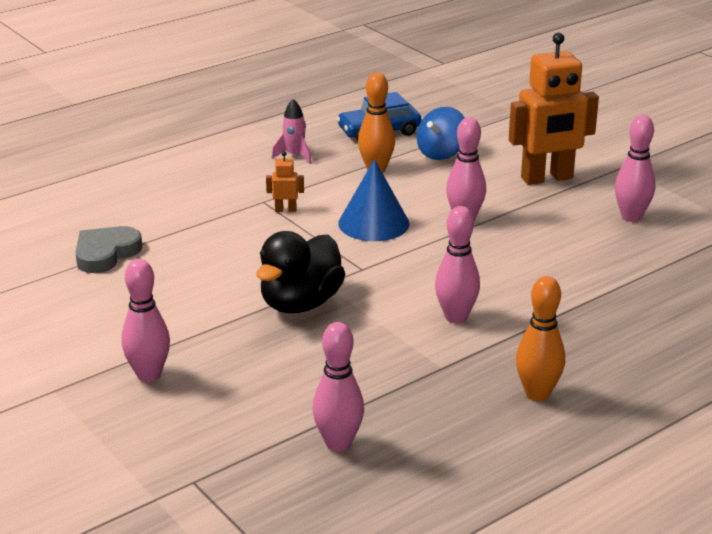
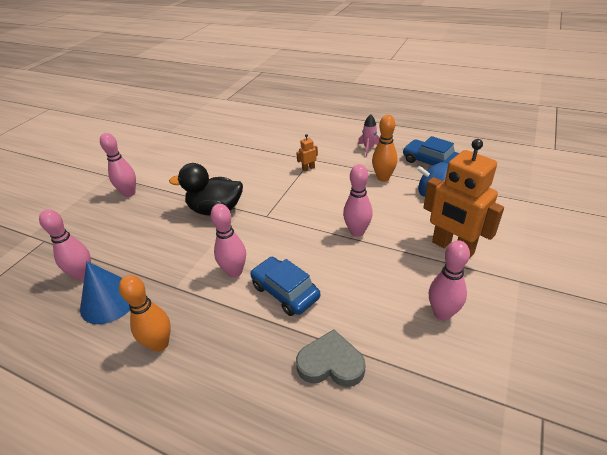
camera: 65 degrees right, 10 degrees up
grey heart [75,226,142,273] -> grey heart moved to [296,329,366,387]
orange robot [266,151,304,212] -> orange robot turned 90 degrees counterclockwise [296,134,318,172]
blue cone [338,159,410,241] -> blue cone moved to [80,261,130,324]
none -> blue car [250,257,320,316]

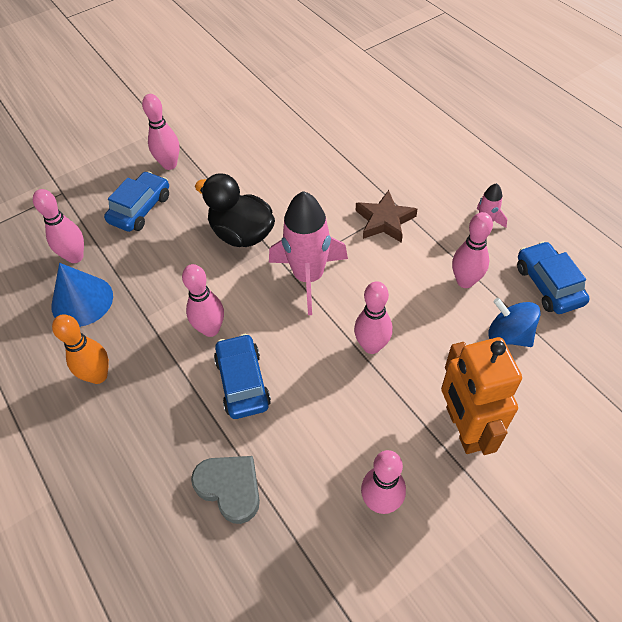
camera: 30 degrees right, 15 degrees up
orange robot [296,134,318,172] -> brown star [356,190,417,243]
orange bowling pin [372,115,397,182] -> pink bowling pin [452,212,493,288]
none -> blue car [104,171,169,232]
none -> pink rocket [269,191,348,315]

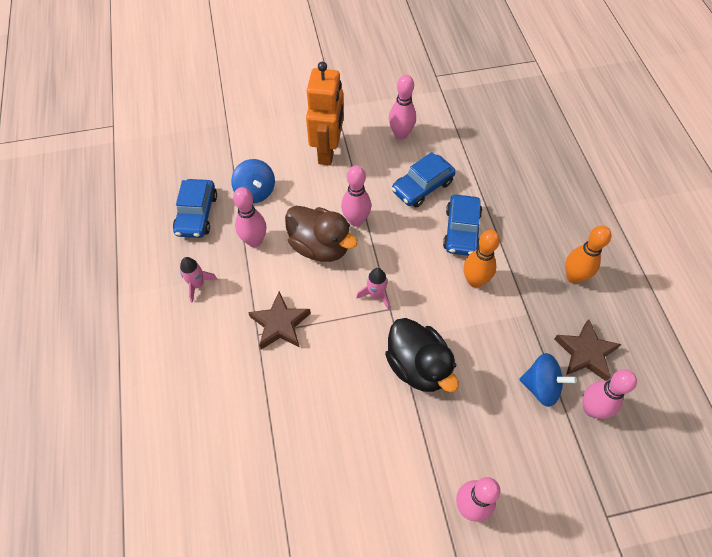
camera: 160 degrees left, 5 degrees up
blue cone [52,263,113,327] -> brown star [554,319,622,381]
blue car [104,171,169,232] -> blue car moved to [392,152,456,207]
pink bowling pin [182,264,224,337] -> orange bowling pin [464,230,500,288]
grey heart [191,456,260,524] -> none
pink rocket [269,191,348,315] -> pink rocket [356,268,390,310], size x0.48
none -> brown duck [285,206,358,262]
none -> blue spinning top [519,353,577,407]

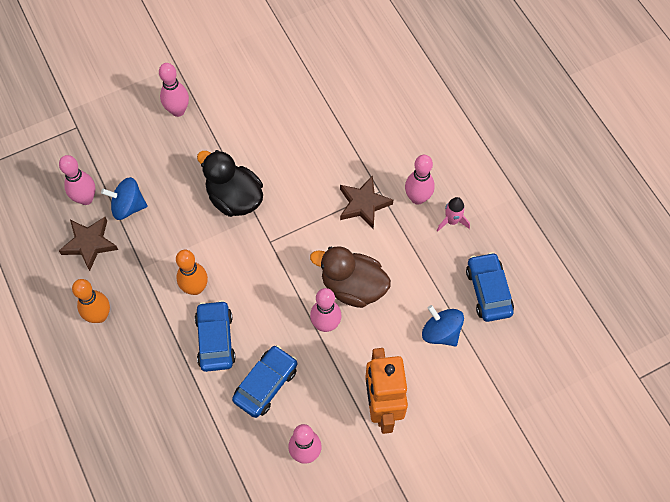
camera: 165 degrees right, 5 degrees up
pink bowling pin [233,187,266,247] -> pink bowling pin moved to [405,155,435,205]
pink rocket [356,268,390,310] -> none

